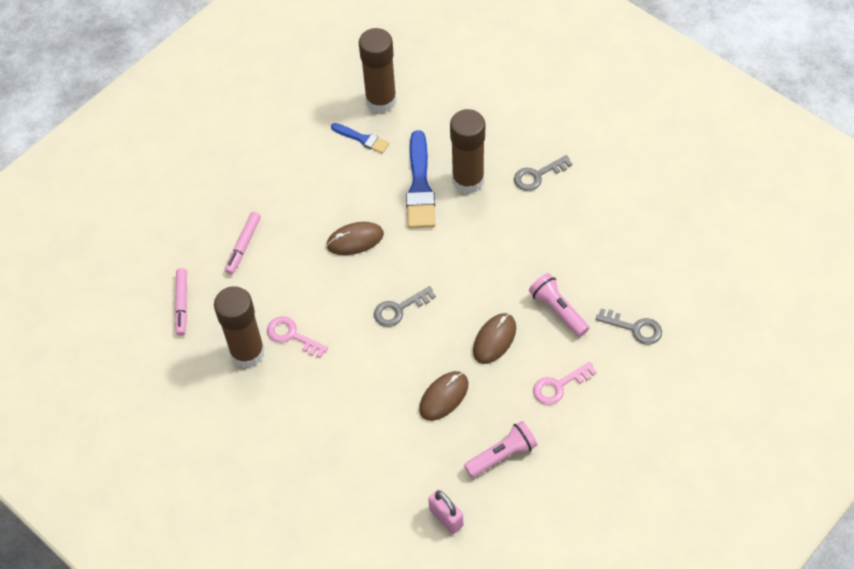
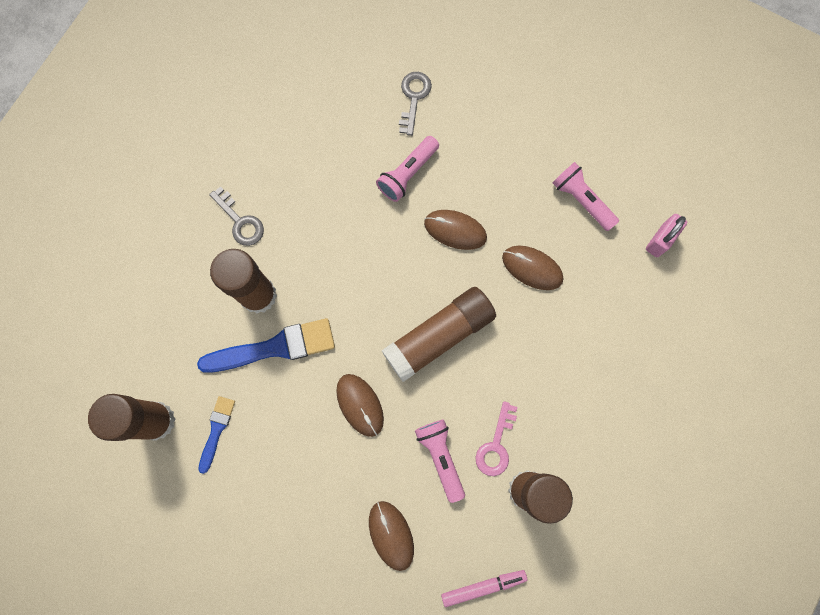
camera: 105 degrees left, 20 degrees up
pink marker [225,212,261,275] -> brown mouse [369,501,414,571]
grey key [374,286,436,327] -> brown glue stick [381,287,496,382]
pink key [533,362,597,405] -> none
none -> pink flashlight [415,419,465,503]

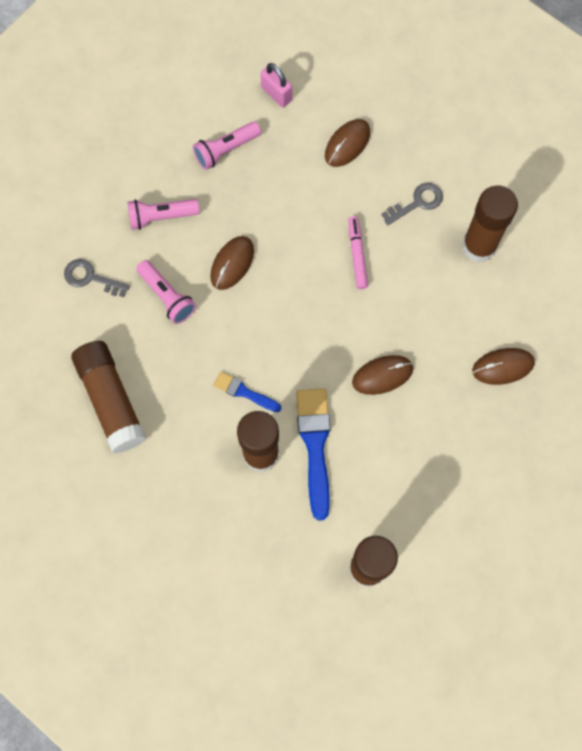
camera: 80 degrees left, 5 degrees down
blue brush [198,396,235,474] -> blue brush moved to [213,372,282,412]
grey key [209,186,264,246] -> grey key moved to [381,183,443,225]
brown glue stick [381,287,496,382] -> brown glue stick moved to [71,341,147,453]
pink flashlight [415,419,465,503] -> pink flashlight moved to [127,199,199,230]
pink marker [441,570,527,607] -> pink marker moved to [348,216,368,289]
pink key [475,401,517,476] -> none
brown mouse [502,246,563,290] -> brown mouse moved to [325,119,370,167]

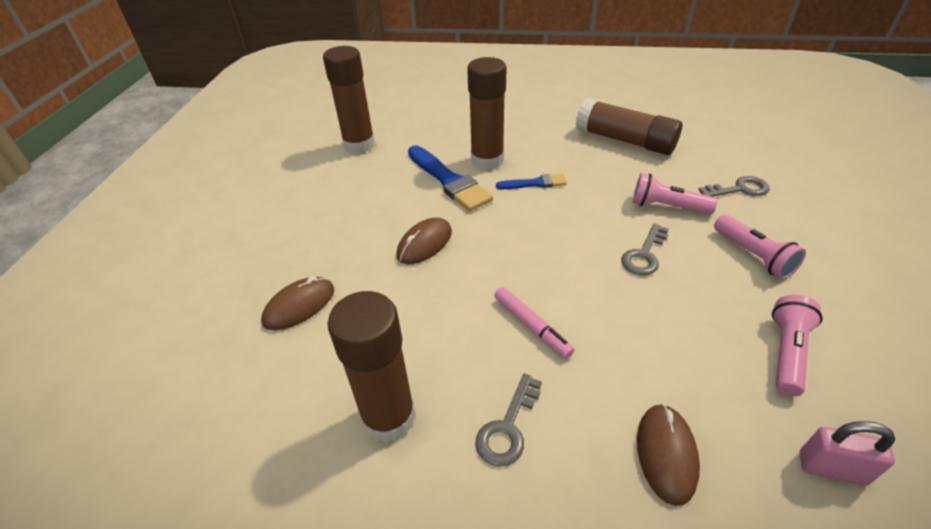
camera: 150 degrees right, 30 degrees down
pink flashlight [127,199,199,230] -> pink flashlight turned 105 degrees clockwise [714,215,806,279]
brown mouse [210,236,254,290] -> grey key [621,223,669,275]

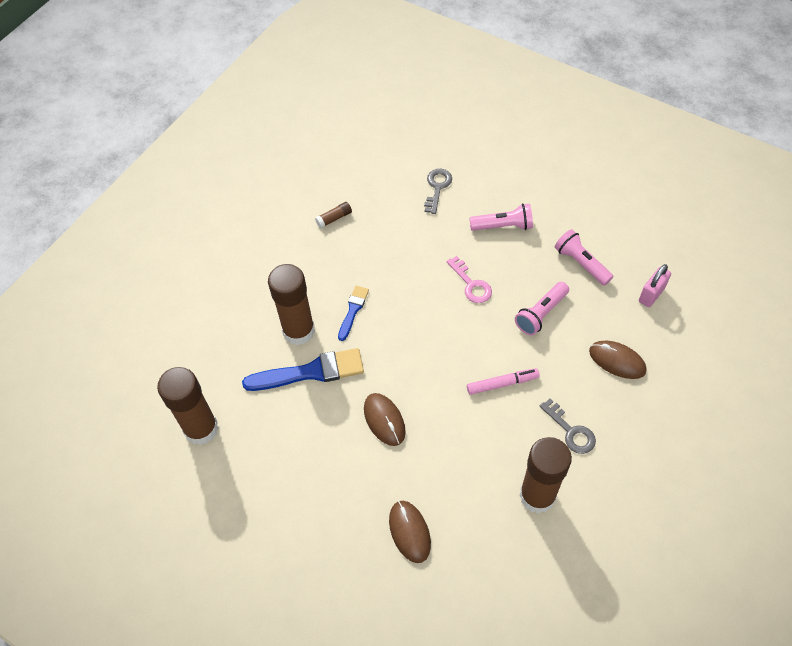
camera: 65 degrees left, 15 degrees up
brown glue stick [576,98,682,155] -> brown glue stick [315,202,352,228], size x0.40
grey key [621,223,669,275] -> pink key [447,256,492,303]
pink flashlight [632,173,718,215] -> pink flashlight moved to [515,282,569,335]

